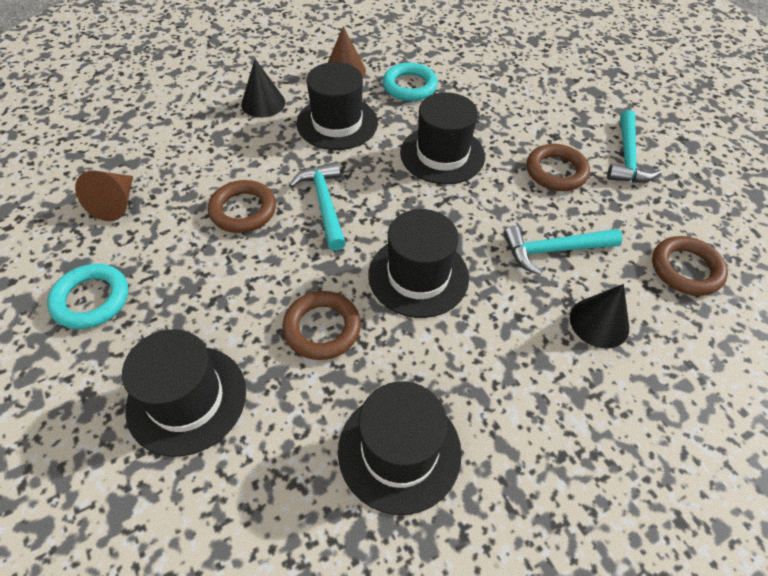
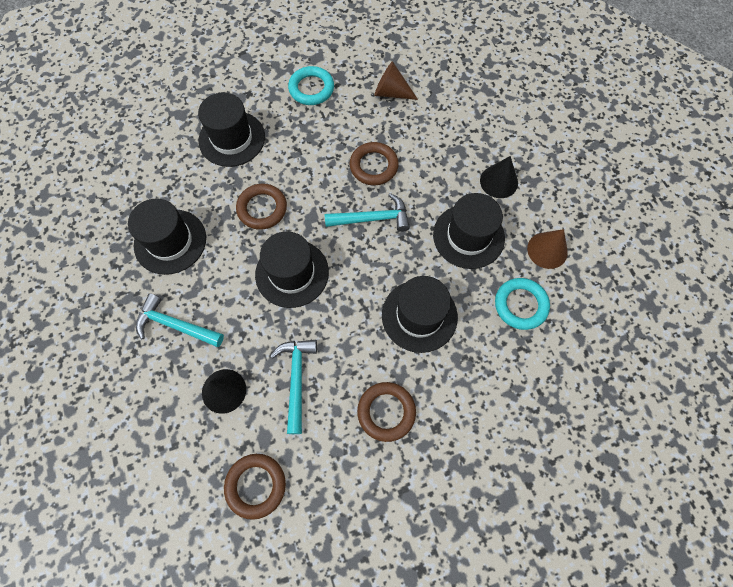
camera: 100 degrees right, 15 degrees up
turquoise hammer [607,110,662,183] -> turquoise hammer moved to [136,293,224,347]

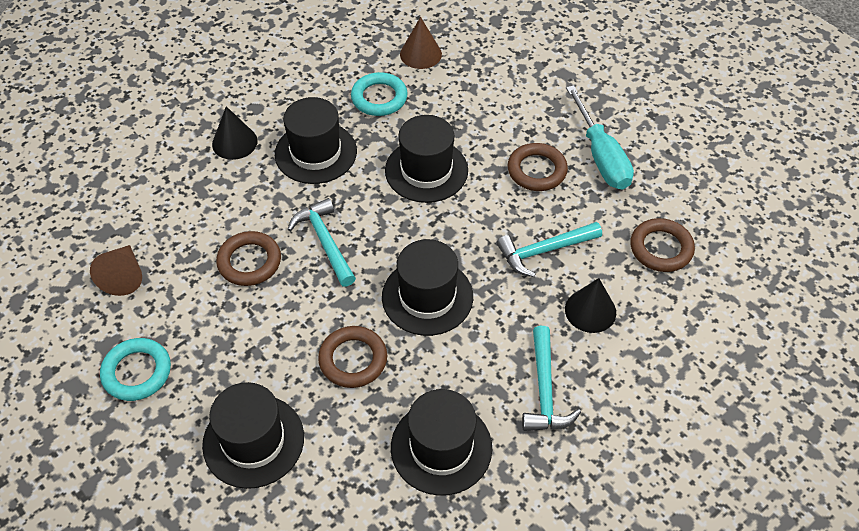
camera: 110 degrees left, 15 degrees down
brown cone [527,229,568,269] -> brown cone moved to [400,17,442,69]
none -> turquoise screwdriver [566,85,634,189]

